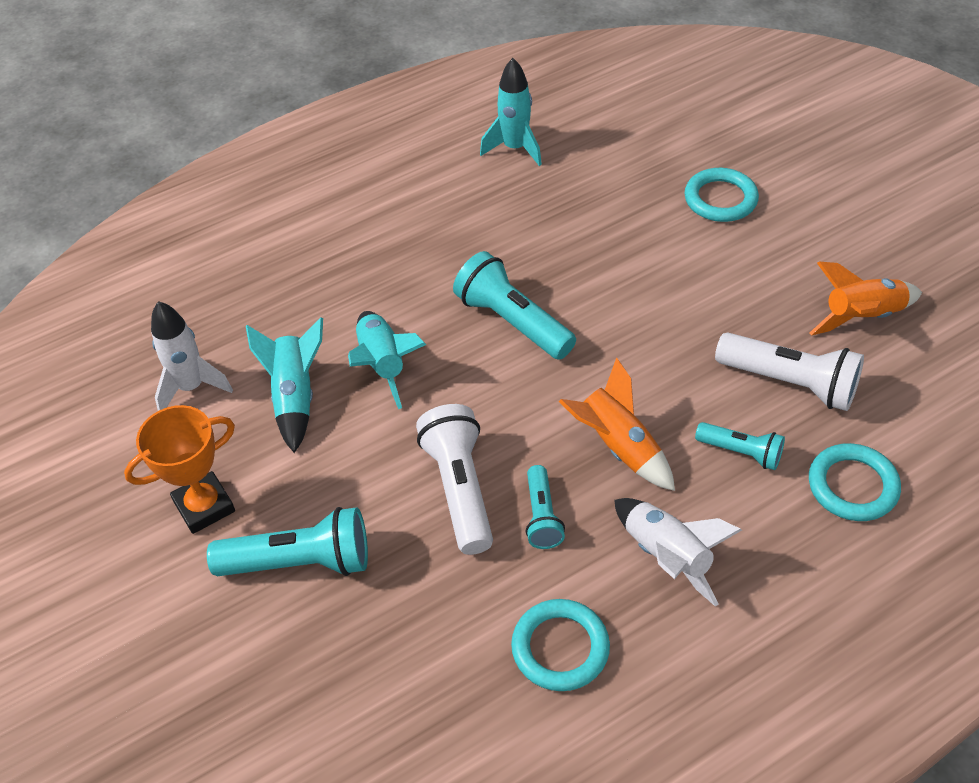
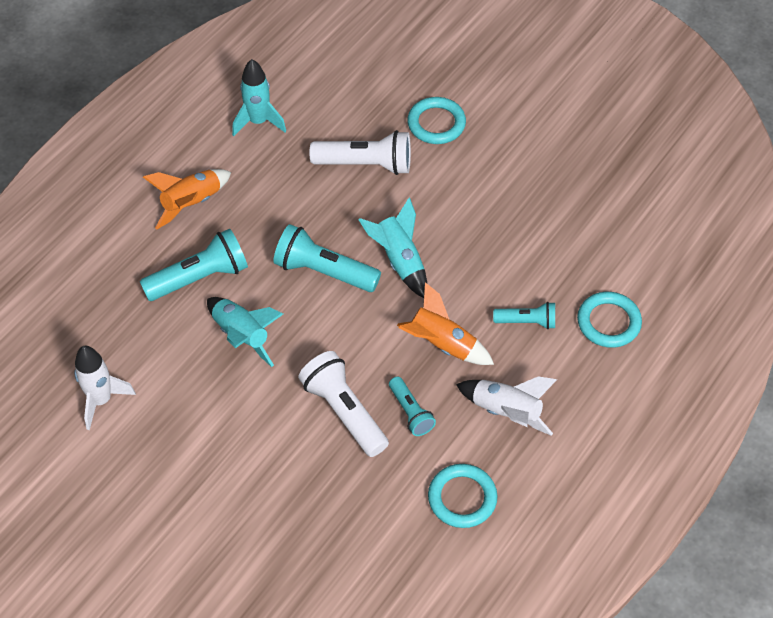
camera: 25 degrees left, 5 degrees up
orange trophy [124,405,235,534] -> none
turquoise flashlight [207,507,368,576] -> turquoise flashlight moved to [140,229,248,301]
turquoise rocket [246,317,323,453] -> turquoise rocket moved to [358,198,427,298]
white flashlight [715,333,864,411] -> white flashlight moved to [309,130,411,175]
orange rocket [810,262,922,336] -> orange rocket moved to [143,169,231,229]

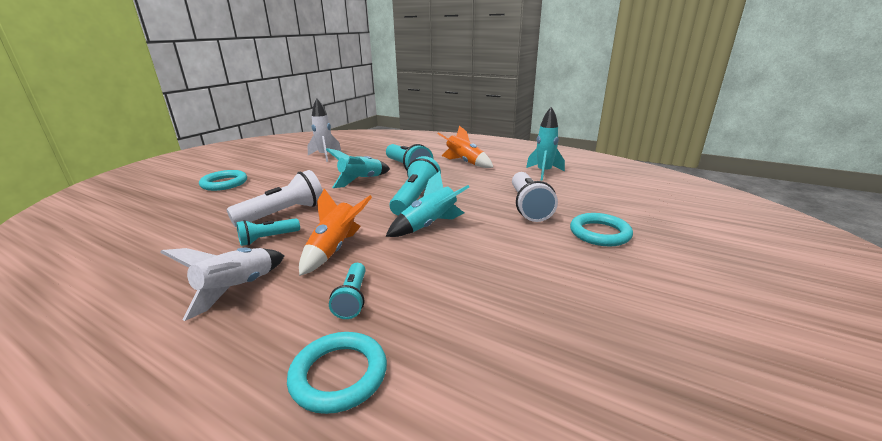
camera: 85 degrees right, 30 degrees down
turquoise ring [428,464,498,528] -> turquoise ring moved to [199,170,247,191]

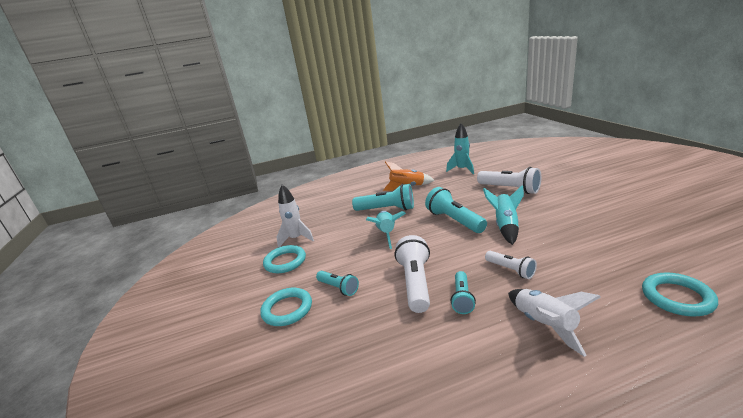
camera: 45 degrees left, 0 degrees up
orange rocket [299,188,372,276] -> white flashlight [485,251,537,279]
turquoise flashlight [329,263,366,319] -> turquoise flashlight moved to [316,271,359,296]
turquoise ring [570,213,633,246] -> turquoise ring moved to [263,245,306,273]

